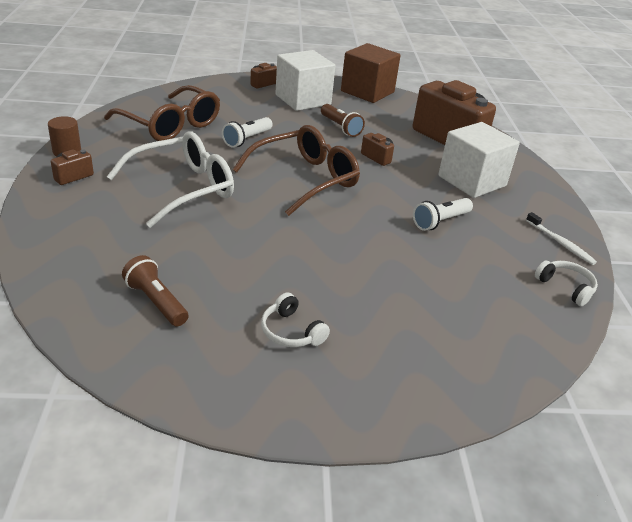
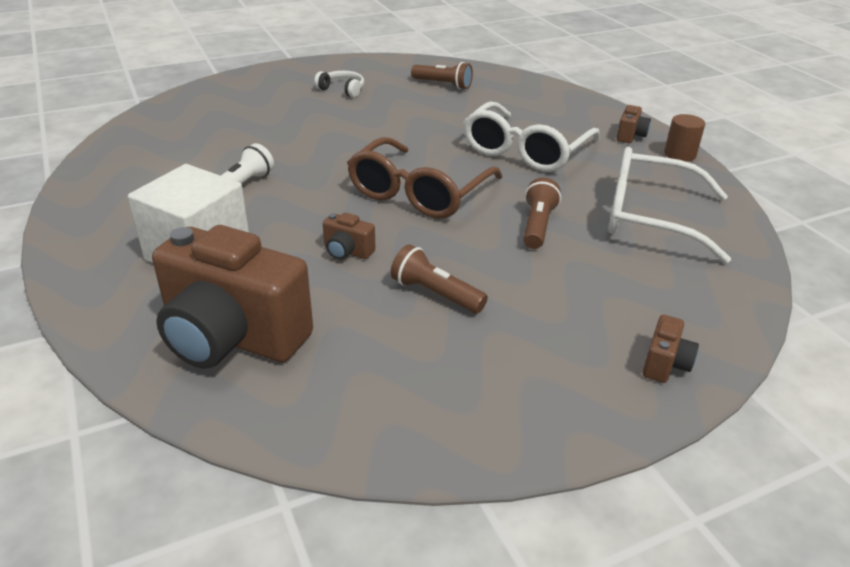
camera: 160 degrees right, 0 degrees up
brown glasses [104,85,220,141] -> white glasses [608,147,731,263]
white flashlight [222,117,273,147] -> brown flashlight [523,178,561,249]
white cube [275,50,335,111] -> none
brown cube [341,43,401,103] -> none
white toothbrush [526,212,597,265] -> none
white headphones [535,261,598,306] -> none

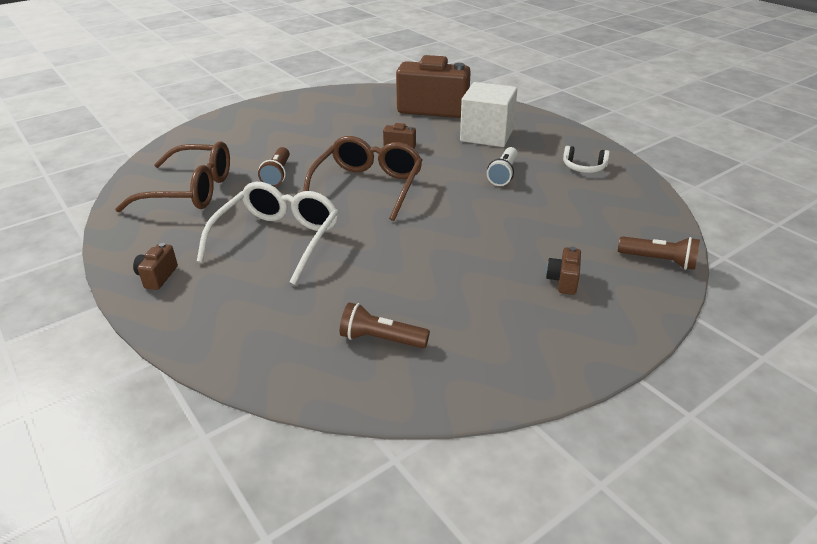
camera: 170 degrees right, 0 degrees up
white headphones [314,71,364,97] -> white headphones moved to [563,146,610,173]
brown flashlight [391,244,488,313] -> brown flashlight moved to [618,236,700,270]
white glasses [608,147,731,263] -> brown glasses [115,141,230,212]
brown camera [643,315,699,383] -> brown camera moved to [546,247,581,295]
brown cylinder [664,114,705,162] -> none

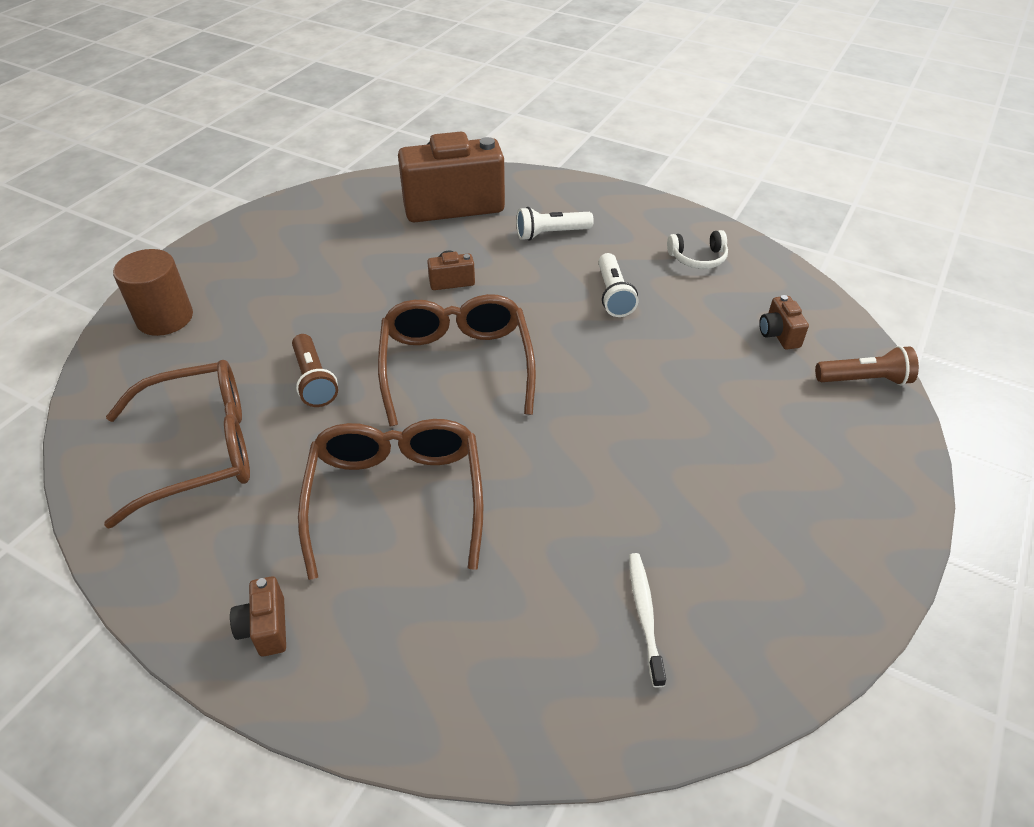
camera: 25 degrees left, 10 degrees up
white glasses [197,182,338,285] -> brown glasses [298,419,483,580]
brown flashlight [340,302,430,348] -> white toothbrush [629,553,666,688]
white cube [460,82,517,147] -> white flashlight [516,207,594,240]
brown camera [546,247,581,295] -> brown camera moved to [759,295,809,349]
none -> brown cylinder [113,249,193,336]

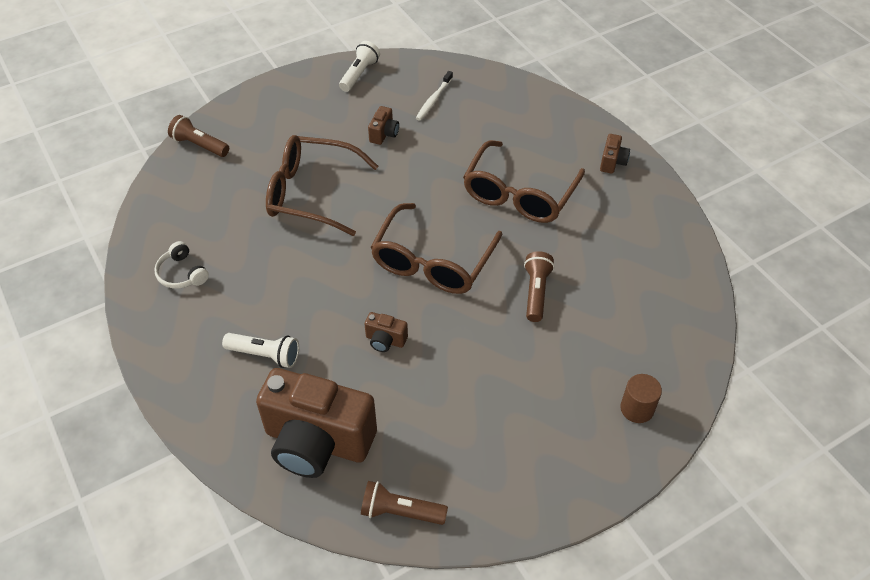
camera: 150 degrees left, 5 degrees up
brown glasses [104,360,250,528] -> brown glasses moved to [266,135,378,236]
brown cylinder [113,249,193,336] -> brown cylinder [620,374,662,423], size x0.66
white flashlight [598,253,638,317] -> white flashlight moved to [339,41,380,92]
white headphones [667,230,728,269] -> white headphones turned 150 degrees counterclockwise [154,241,209,289]
brown camera [759,295,809,349] -> brown camera moved to [368,106,399,145]
none -> brown flashlight [361,481,448,525]

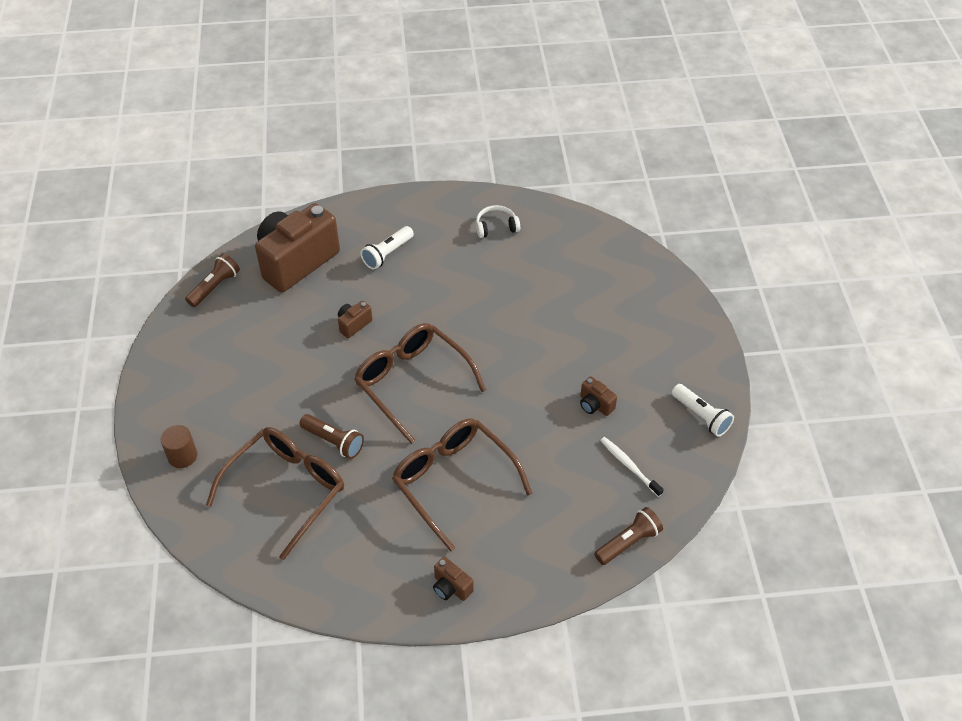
camera: 115 degrees right, 0 degrees up
brown flashlight [168,115,229,157] -> brown flashlight moved to [594,507,663,565]
brown glasses [266,135,378,236] -> brown glasses moved to [206,427,344,560]

